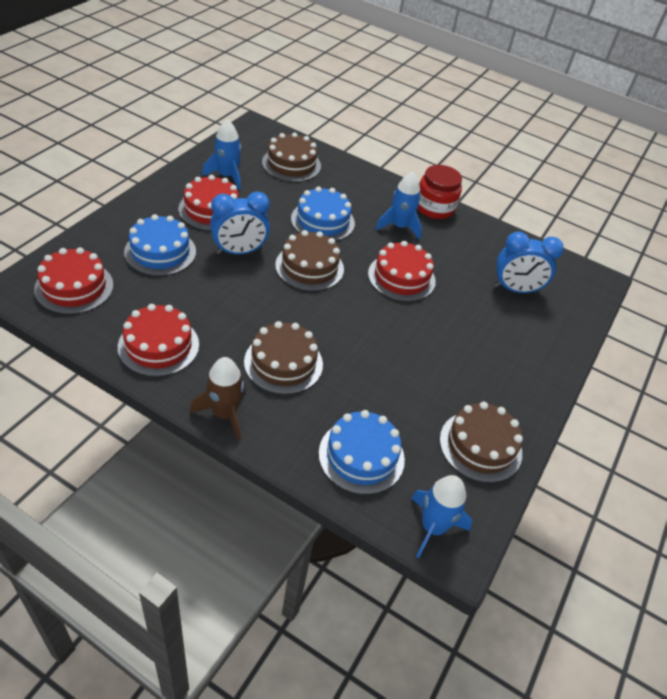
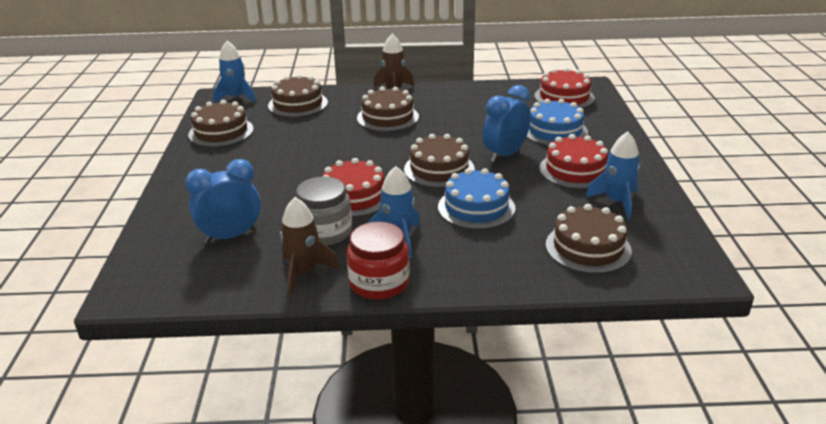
camera: 155 degrees right, 15 degrees down
red cake [118,304,199,377] -> none
blue cake [319,410,405,495] -> brown cake [268,74,328,117]
none -> brown rocket [280,197,339,295]
none -> grey jar [296,177,352,246]

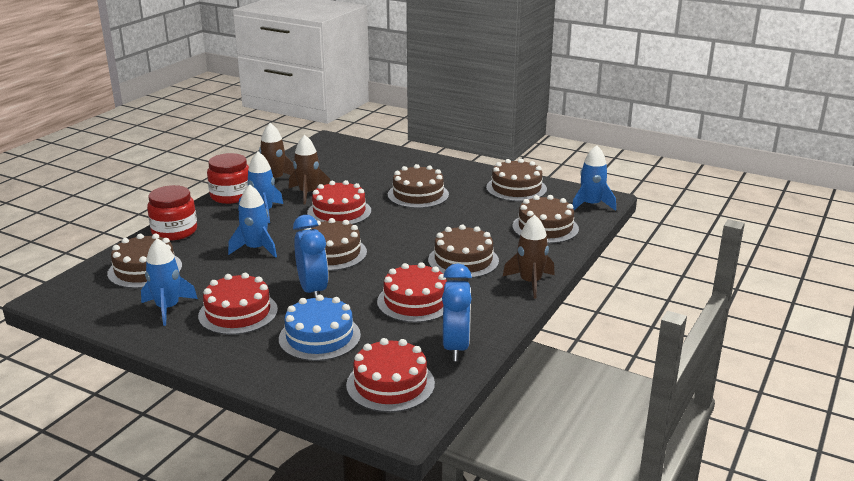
camera: 120 degrees right, 5 degrees down
blue clock [185,159,261,244] -> blue clock moved to [442,263,472,361]
grey jar [296,177,352,246] -> brown rocket [289,135,330,204]
blue cake [438,168,516,229] -> blue rocket [228,185,277,258]
none -> red jar [147,185,197,241]
none -> red cake [377,262,447,323]
none -> brown cake [388,164,449,208]

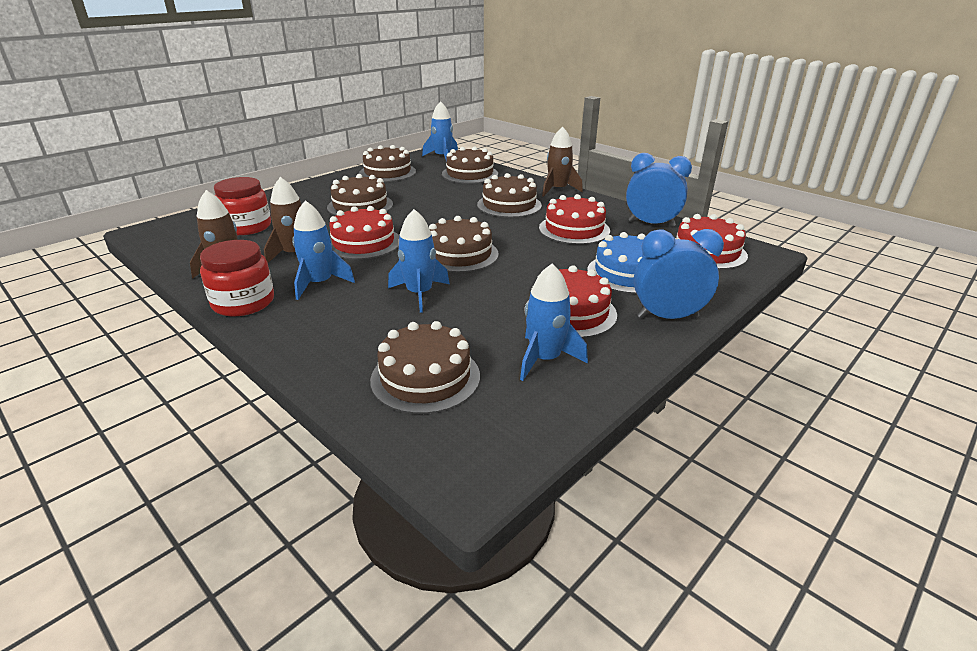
camera: 75 degrees left, 5 degrees up
red jar [147,185,197,241] -> red jar moved to [214,177,271,235]
blue clock [293,215,329,298] -> blue clock moved to [634,229,724,319]

